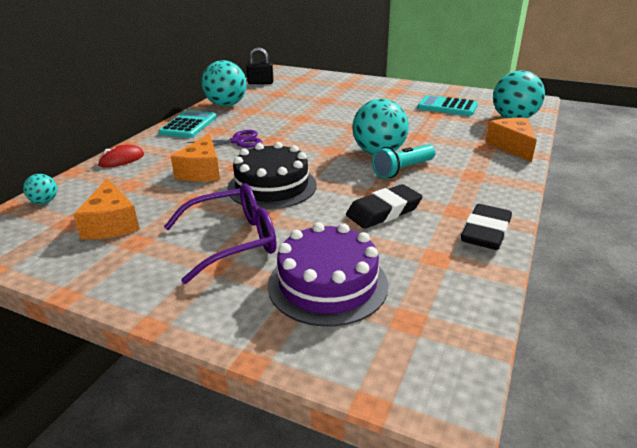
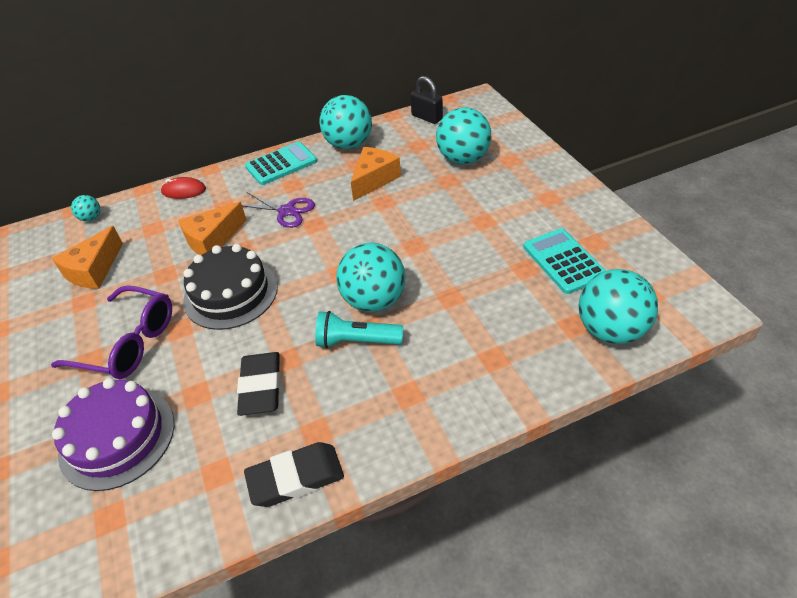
camera: 45 degrees right, 15 degrees up
black eraser [346,184,423,229] -> black eraser turned 75 degrees clockwise [237,352,280,416]
orange cheese [486,118,537,162] -> orange cheese moved to [351,147,401,201]
none -> turquoise ball [436,107,491,164]

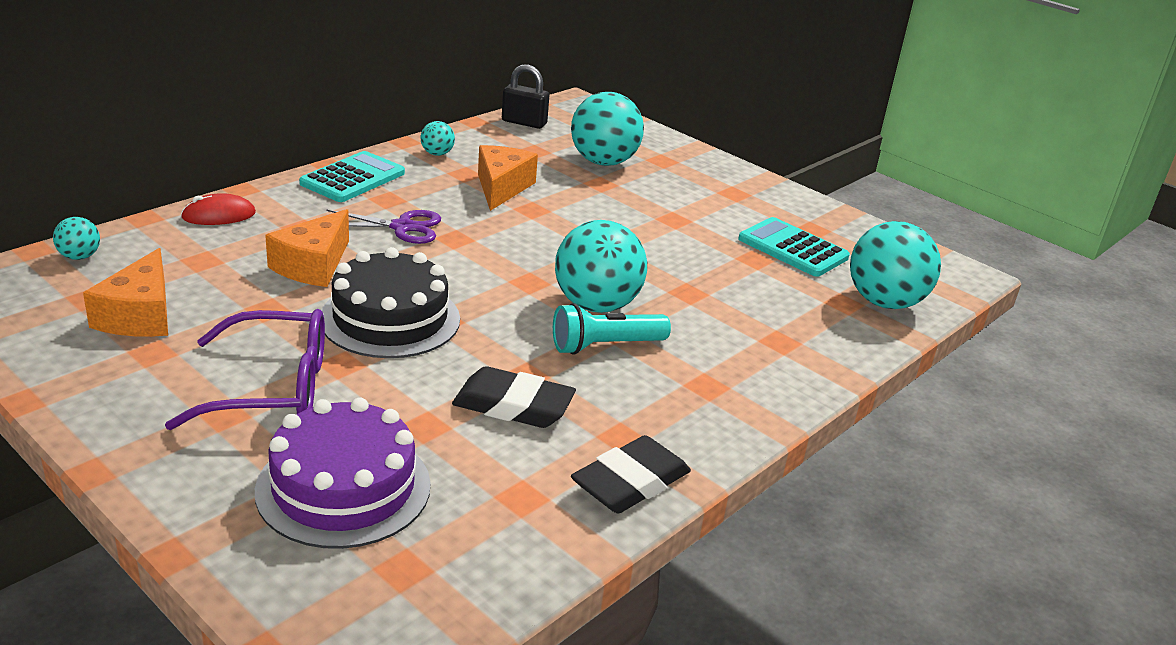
camera: 30 degrees left, 15 degrees down
black eraser [237,352,280,416] -> black eraser turned 45 degrees counterclockwise [452,366,576,428]
turquoise ball [319,95,372,149] -> turquoise ball [420,121,455,156], size x0.46

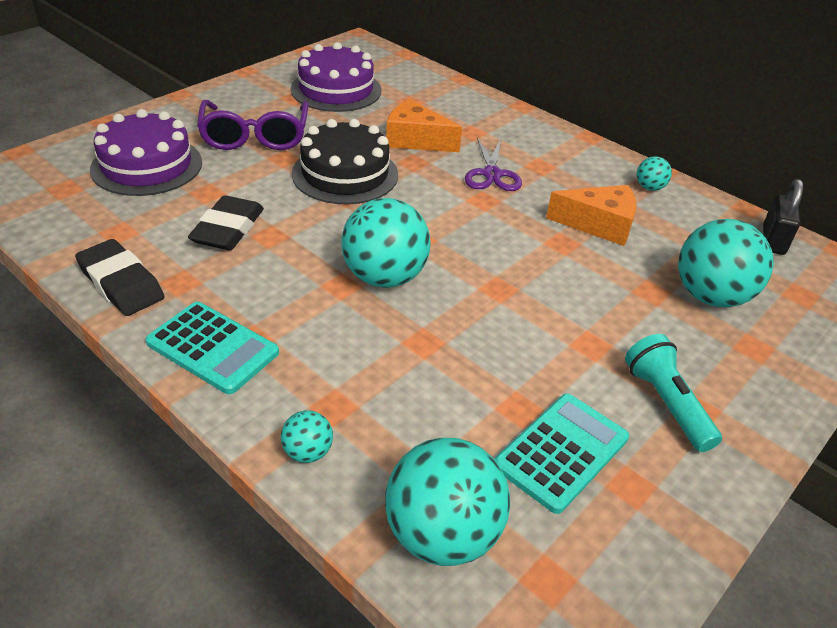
camera: 90 degrees right, 10 degrees up
turquoise ball [53,217,100,260] -> turquoise ball moved to [281,410,333,463]
orange cheese [83,248,168,337] -> purple cake [291,42,382,112]
red mouse [181,193,256,225] -> none
turquoise calculator [299,151,405,202] -> turquoise calculator moved to [145,302,279,394]
turquoise flashlight [553,303,671,355] -> turquoise flashlight moved to [625,334,722,452]

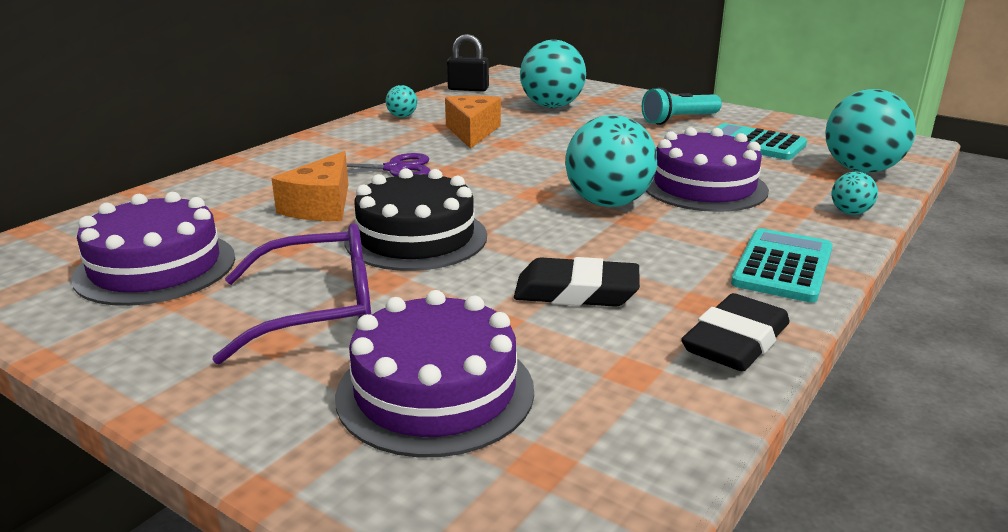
camera: 95 degrees left, 15 degrees down
none -> purple cake [645,127,769,212]

